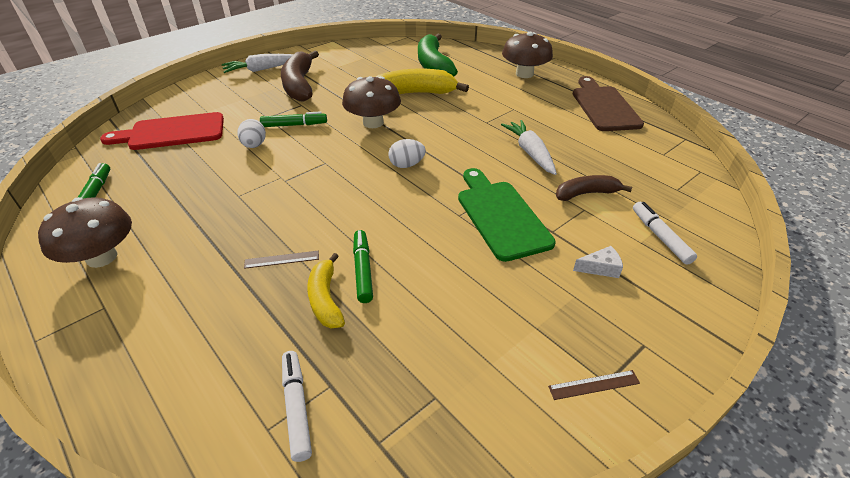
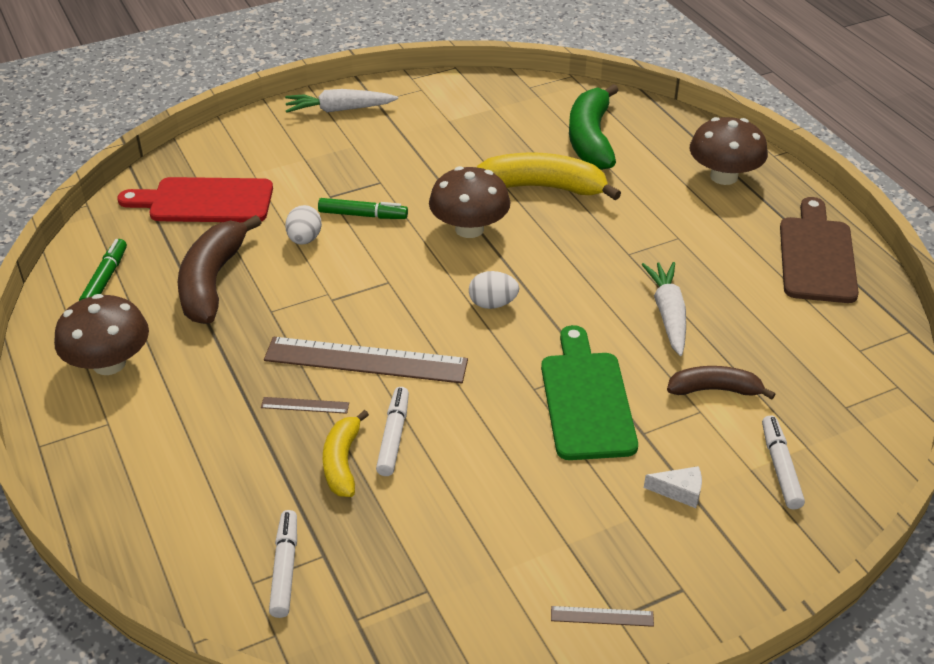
camera: 15 degrees right, 0 degrees up
brown banana [281,50,319,102] -> brown banana moved to [178,215,262,324]
green marker [353,230,373,303] -> white marker [376,387,409,476]
none -> brown ruler [264,337,468,384]

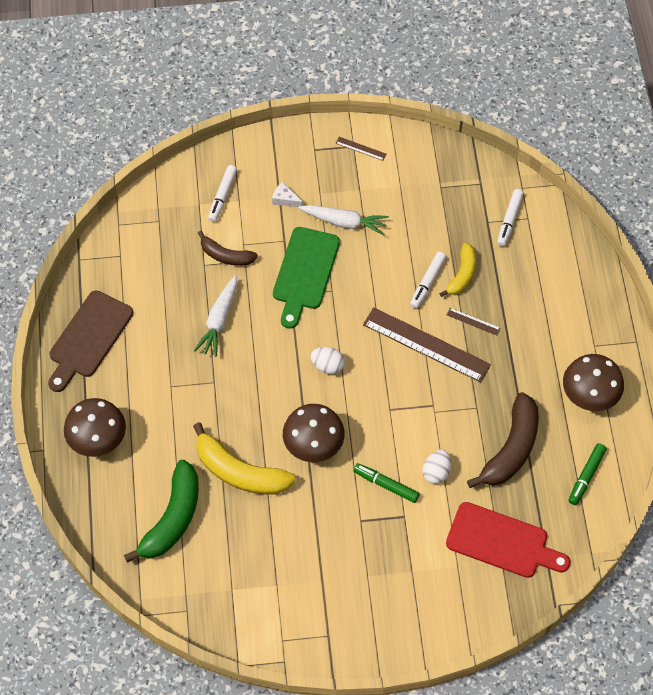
camera: 160 degrees left, 20 degrees up
white carrot [285,89,398,113] -> white carrot moved to [298,205,389,235]

